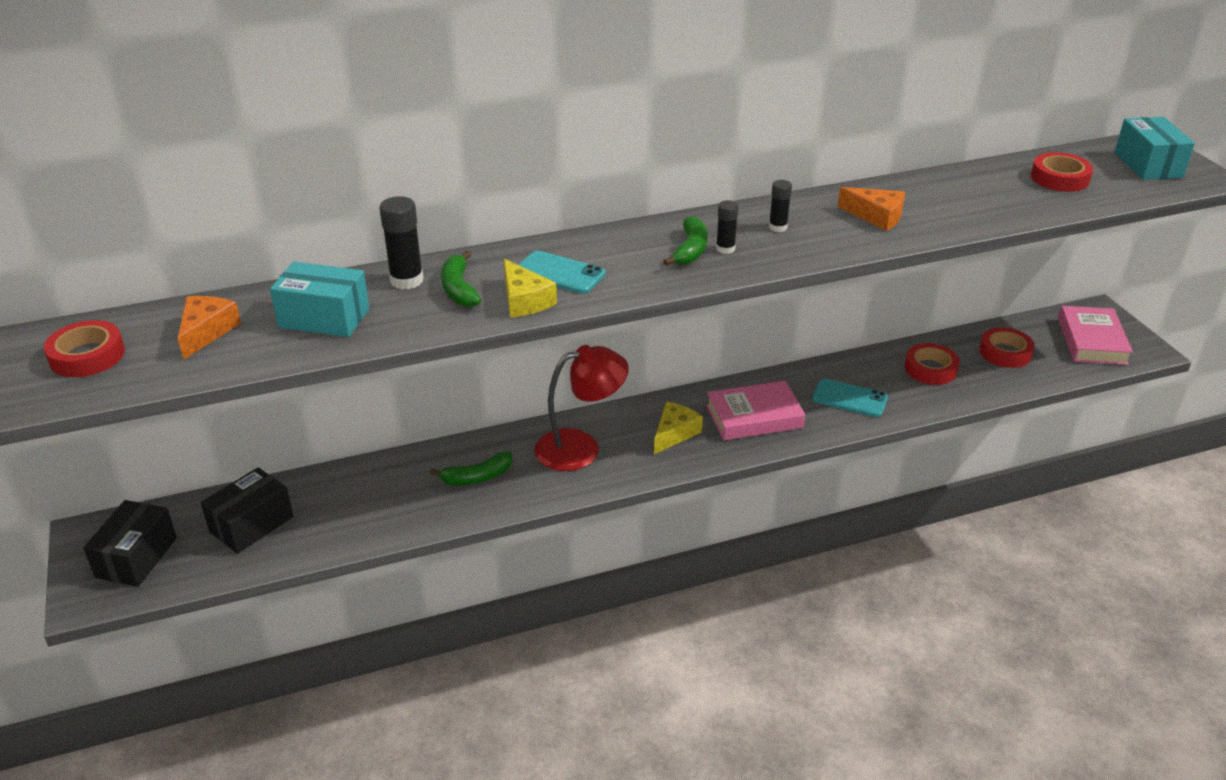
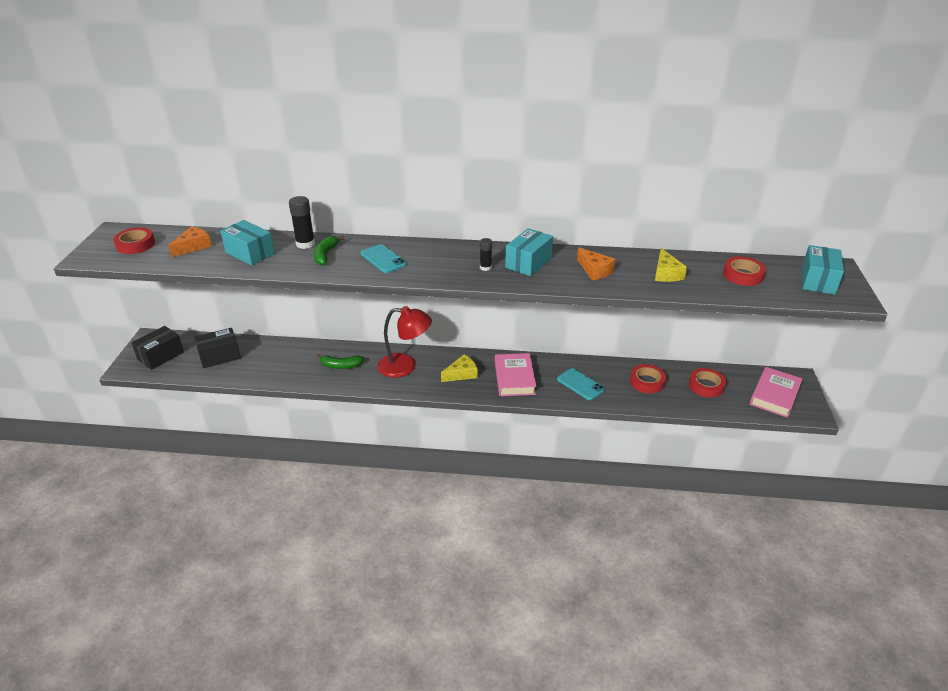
camera: 25 degrees right, 0 degrees up
yellow cheese [504,259,557,318] -> yellow cheese moved to [655,248,687,282]
green banana [663,216,707,266] -> none
pink book [706,381,805,440] -> pink book turned 75 degrees clockwise [495,353,536,396]
black glue stick [769,180,792,232] -> turquoise box [505,228,553,276]

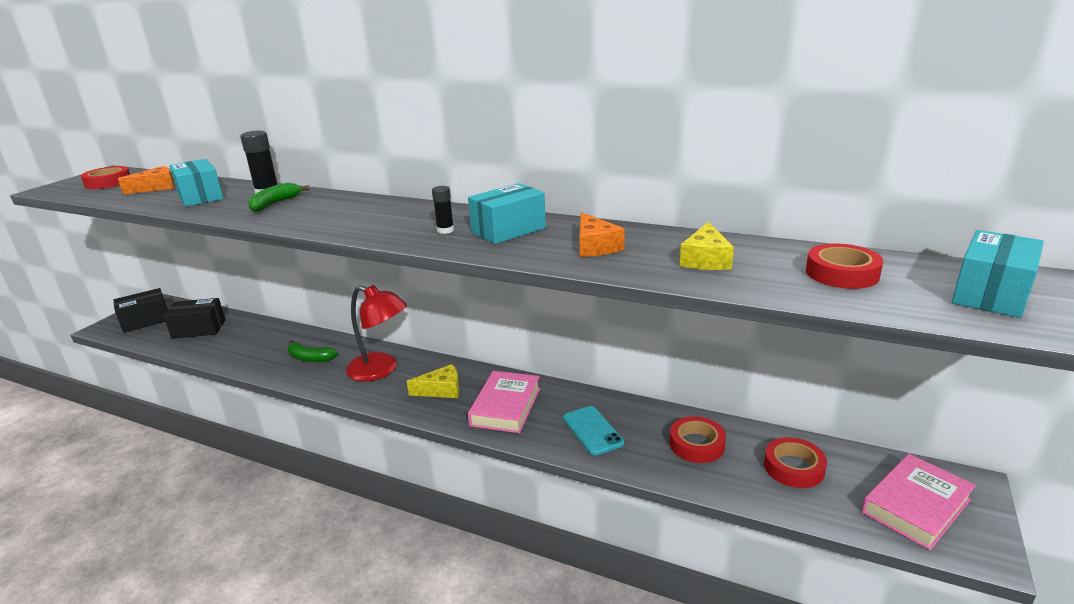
camera: 20 degrees right, 10 degrees down
turquoise phone [361,244,407,273] -> none

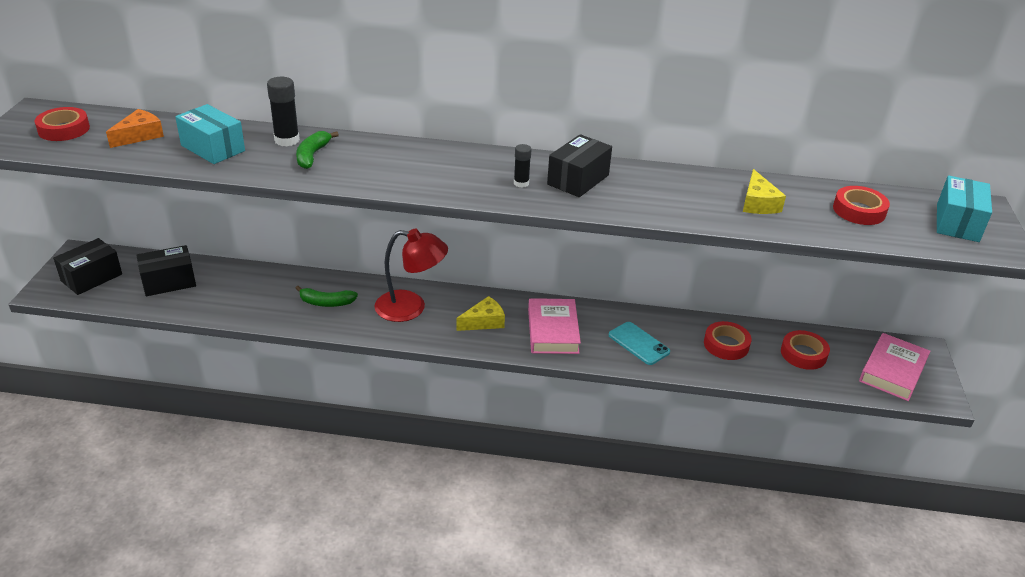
camera: 20 degrees left, 10 degrees up
turquoise box [468,183,546,244] -> black box [547,134,612,197]
orange cheese [580,212,625,257] -> none

